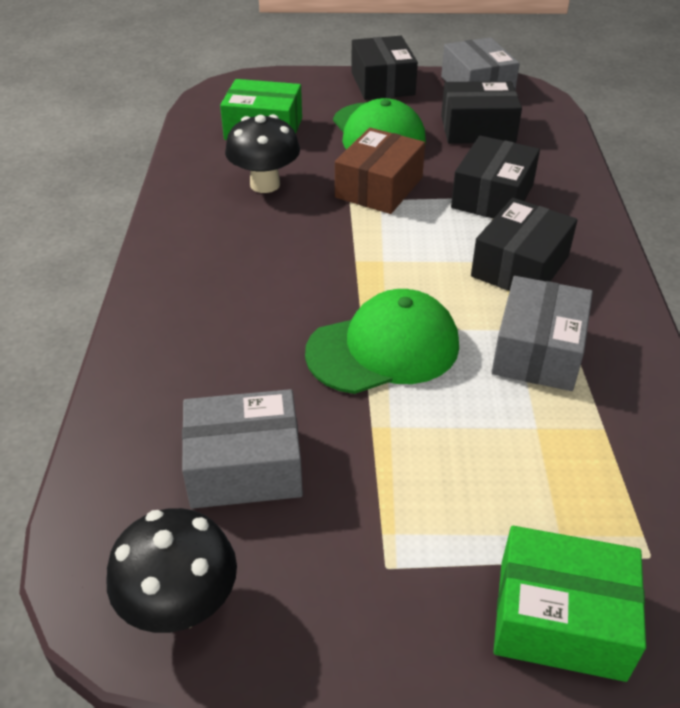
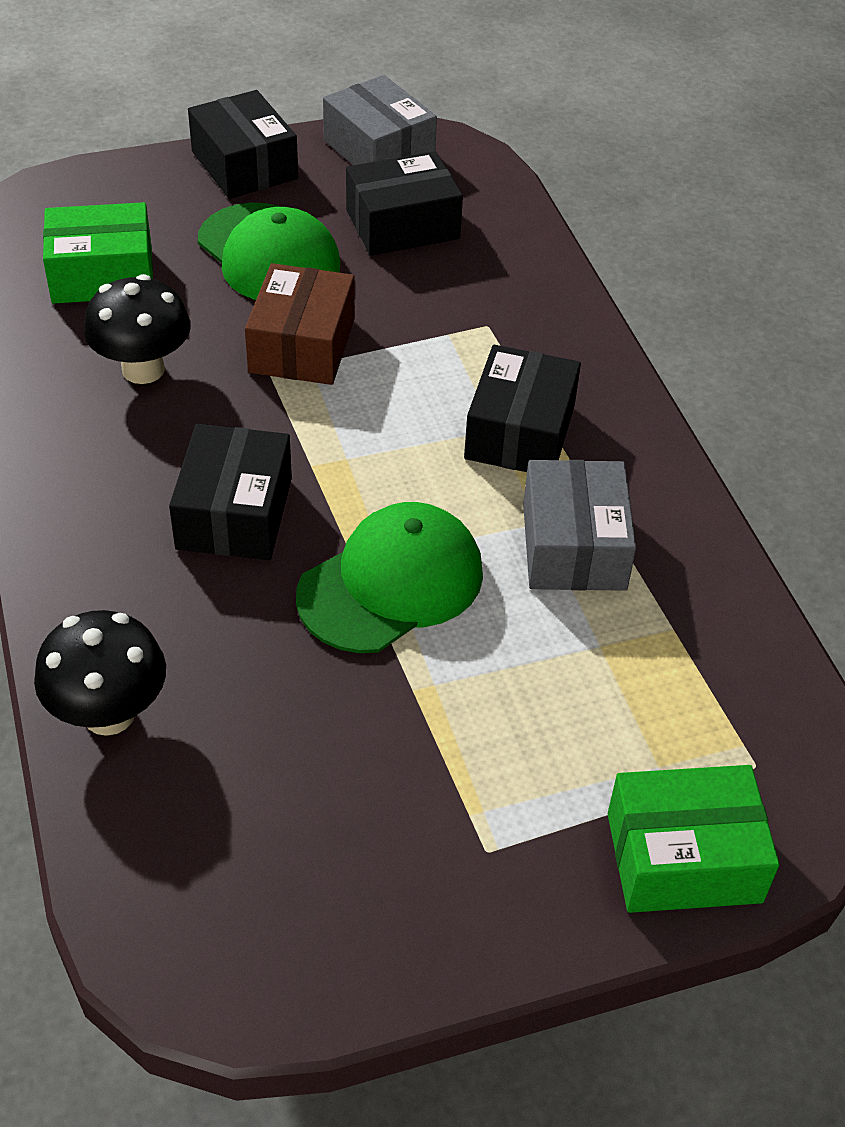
camera: 20 degrees left, 5 degrees up
black mushroom [106,508,237,633] -> black mushroom moved to [34,610,166,736]
grey box [182,389,303,509] -> none
black box [451,136,540,219] -> black box moved to [169,424,292,560]

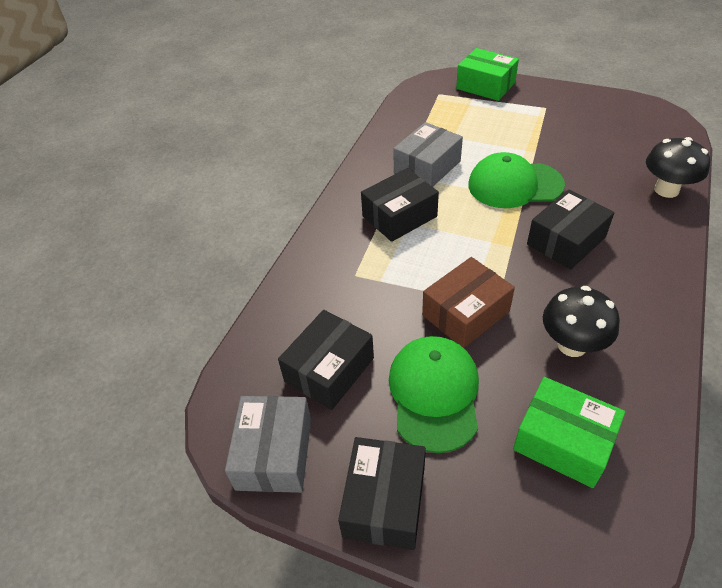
camera: 135 degrees left, 0 degrees up
black box [346,151,463,256] -> black box turned 75 degrees counterclockwise [278,310,374,410]

